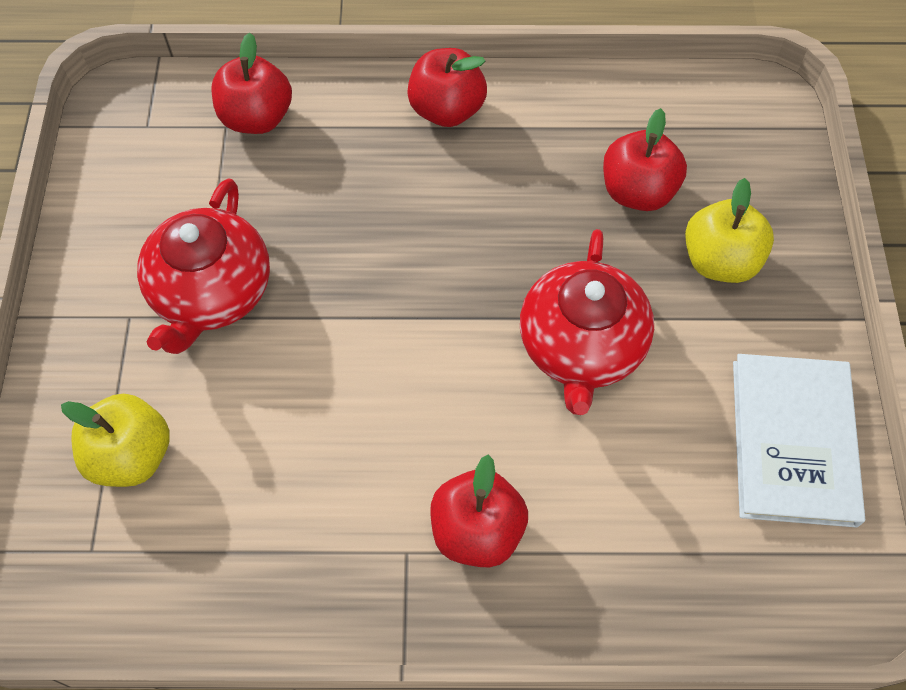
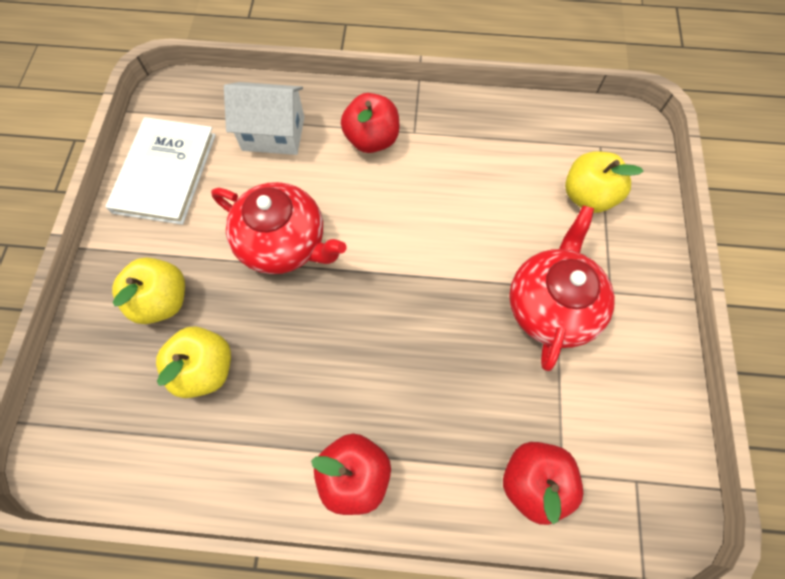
camera: 175 degrees left, 5 degrees up
red teapot [520,229,654,415] -> red teapot turned 105 degrees clockwise [211,182,347,274]
red apple [603,108,687,211] -> yellow apple [156,326,231,398]
none -> white house [224,82,304,155]

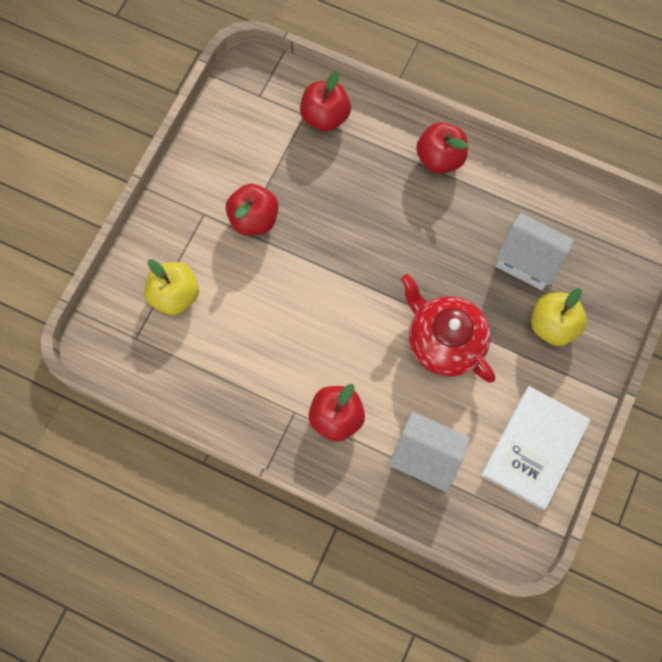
camera: 160 degrees left, 5 degrees up
yellow apple [156,326,231,398] -> white house [496,213,574,290]
red teapot [509,205,615,371] -> red apple [226,184,278,235]

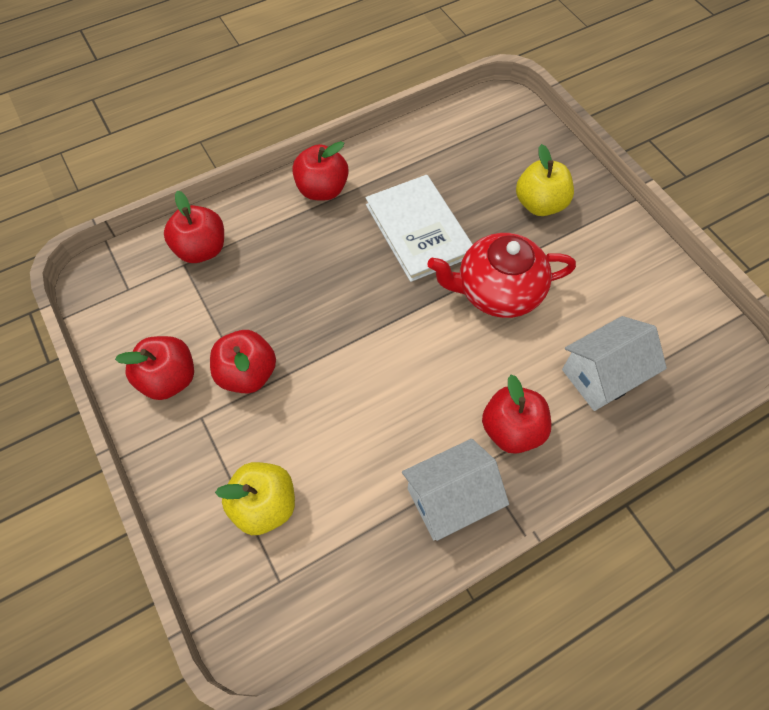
camera: 55 degrees left, 10 degrees down
white book [481,386,590,510] -> white book moved to [366,175,473,282]
white house [496,213,574,290] -> white house moved to [402,439,509,541]
none -> red apple [115,336,194,400]

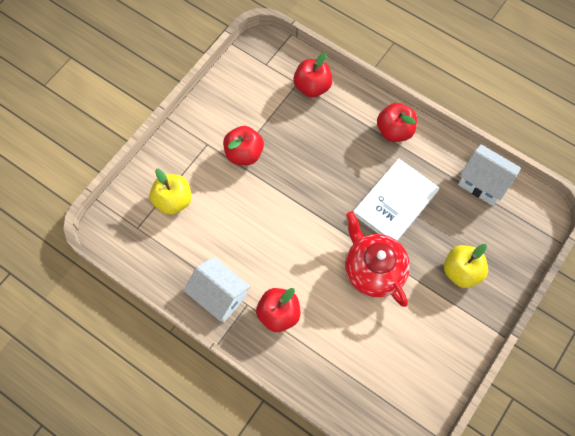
camera: 65 degrees right, 5 degrees up
red apple [115,336,194,400] -> none
white house [562,316,667,411] -> white house moved to [458,144,521,206]

